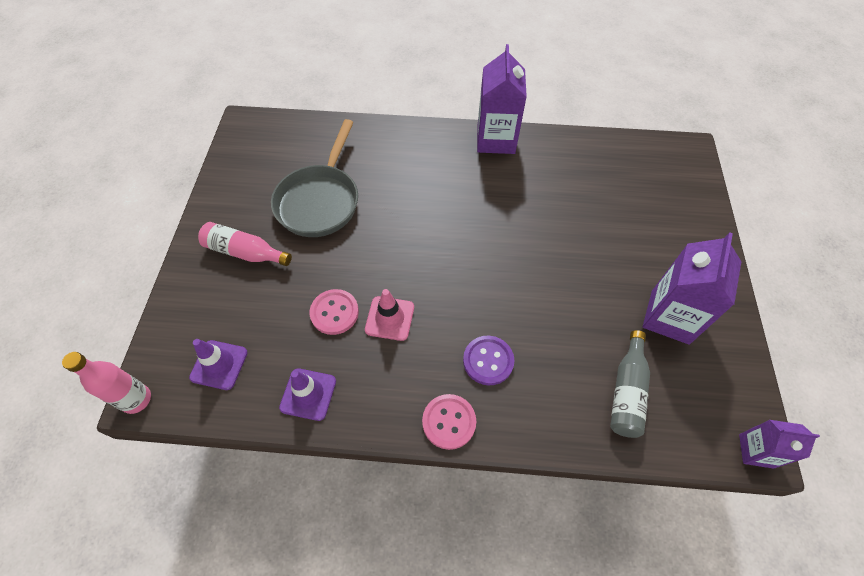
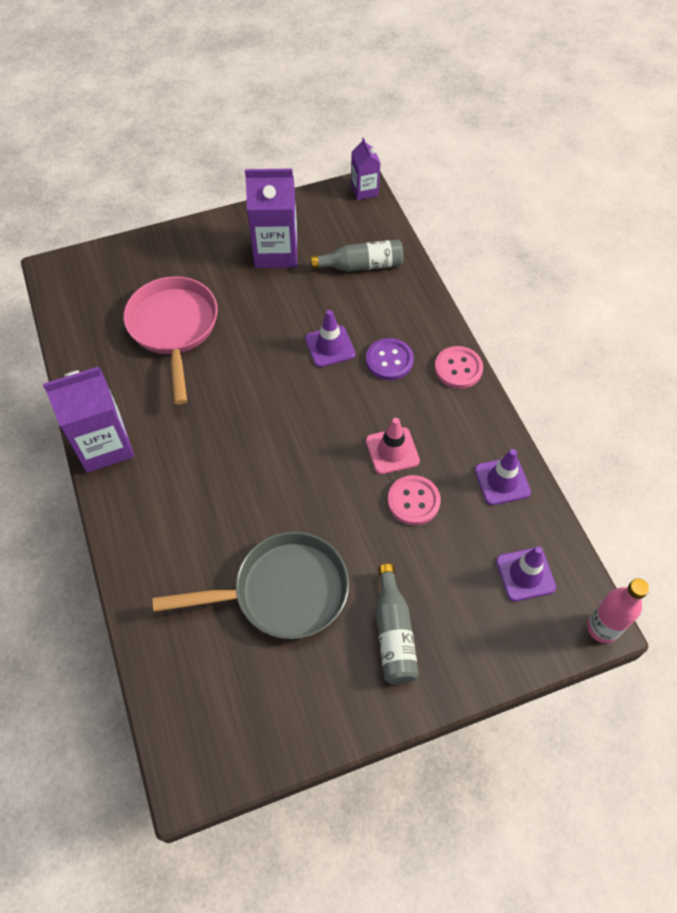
camera: 115 degrees left, 0 degrees up
pink bottle [198,222,292,266] -> grey bottle [376,564,419,684]
none -> pink pan [124,276,218,405]
none -> purple traffic cone [305,310,355,367]

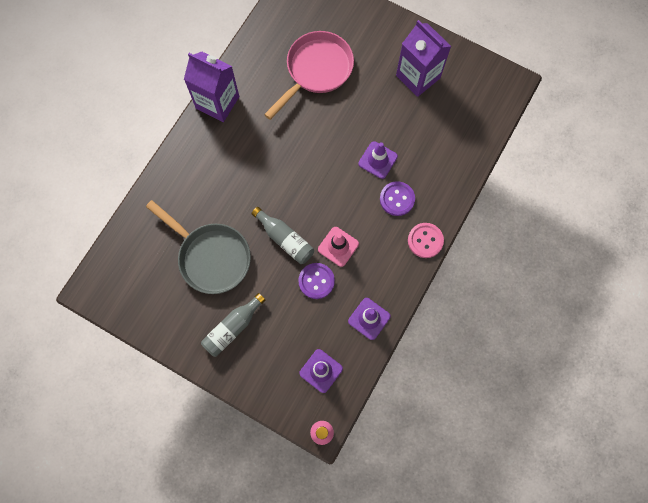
camera: 50 degrees right, 15 degrees up
grey bottle [310,239,404,272] -> grey bottle moved to [252,207,314,264]
purple carton [351,137,380,200] -> none
pink button [387,475,441,525] -> purple button [298,263,335,299]

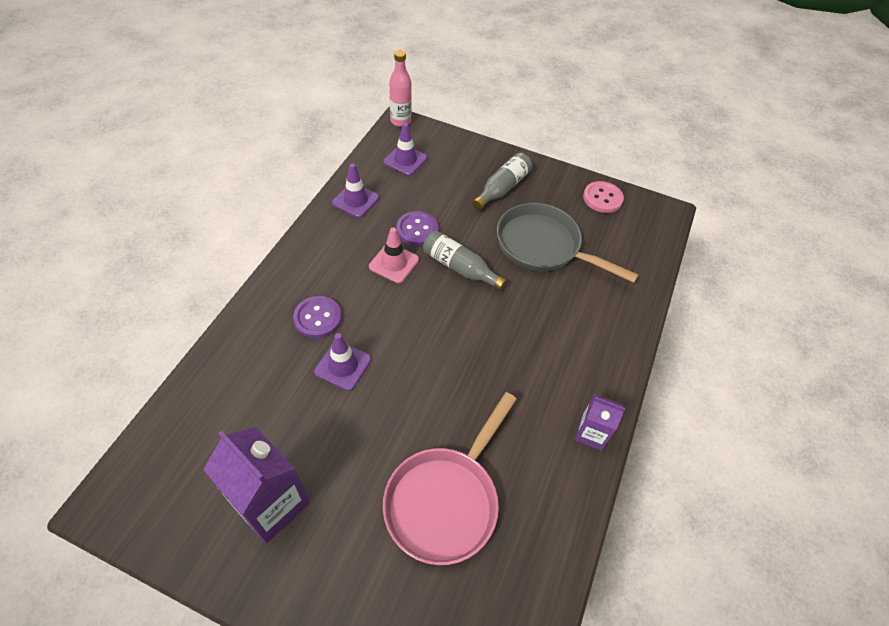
camera: 170 degrees right, 20 degrees down
purple carton [184,51,239,122] -> purple carton [575,394,626,450], size x0.56
pink button [408,223,444,258] -> pink button moved to [583,181,624,213]

